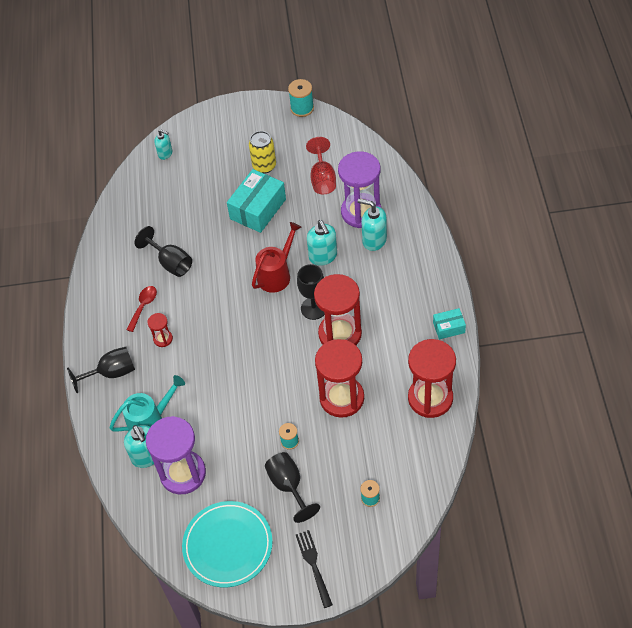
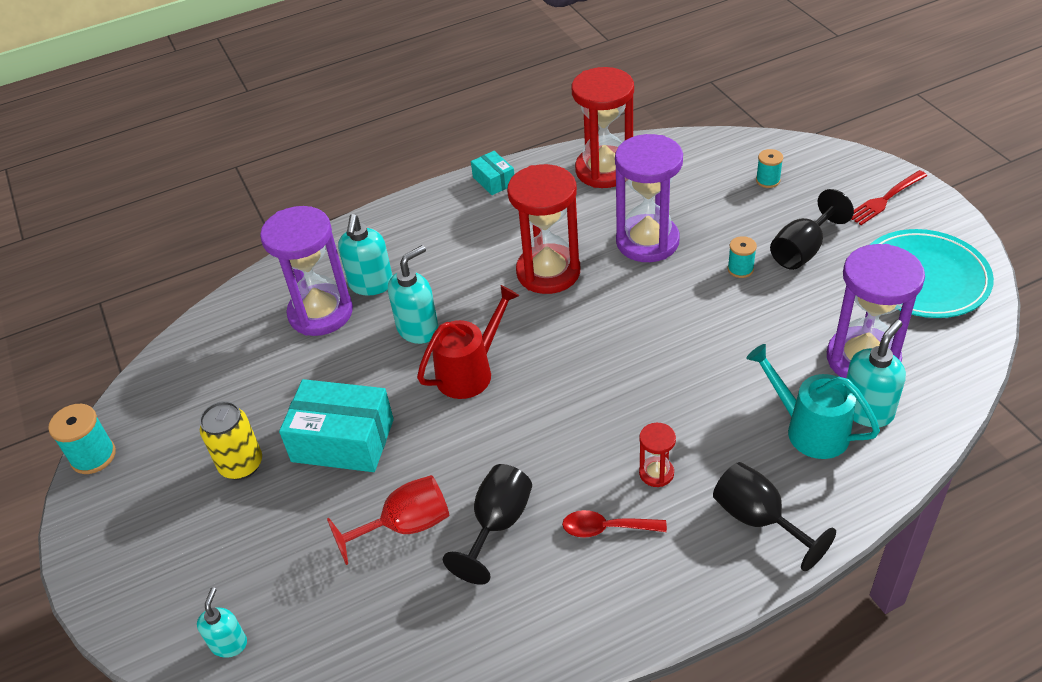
camera: 110 degrees left, 10 degrees down
red watering can [252,222,301,293] -> red watering can turned 120 degrees clockwise [417,285,519,399]
black fork [296,530,333,608] -> red fork [852,170,927,225]
black goblet [297,264,325,320] -> none
red goblet [306,137,336,194] -> red goblet moved to [327,475,449,565]
red hourglass [315,339,364,418] -> purple hourglass [615,134,683,262]

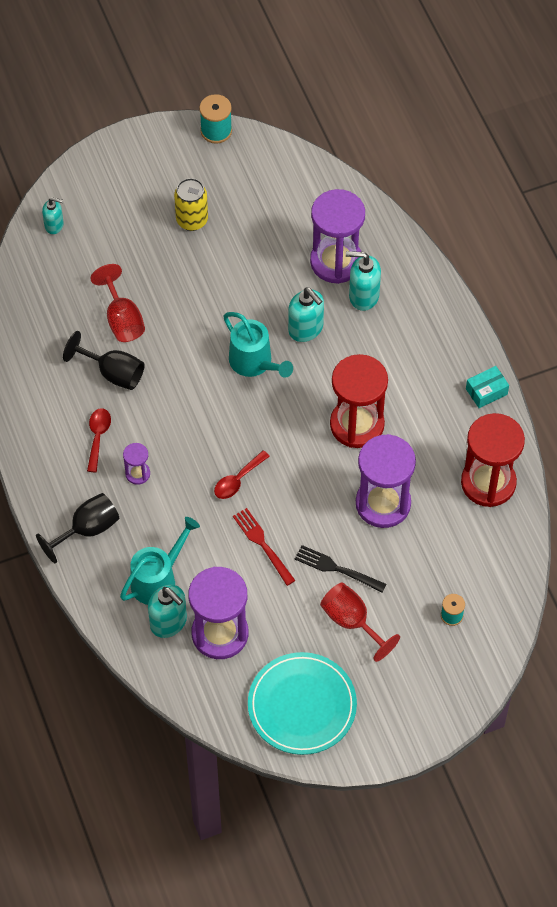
camera: 90 degrees right, 15 degrees up
turquoise box [279,379,394,472] -> none
red watering can [417,285,519,399] -> turquoise watering can [223,312,293,378]
red hourglass [639,423,676,487] -> purple hourglass [123,443,150,485]
turquoise spool [728,236,757,278] -> black fork [295,545,386,593]
black goblet [770,189,854,270] -> red goblet [320,583,400,662]
red fork [852,170,927,225] -> red fork moved to [233,508,296,586]
none -> red spoon [214,450,270,499]

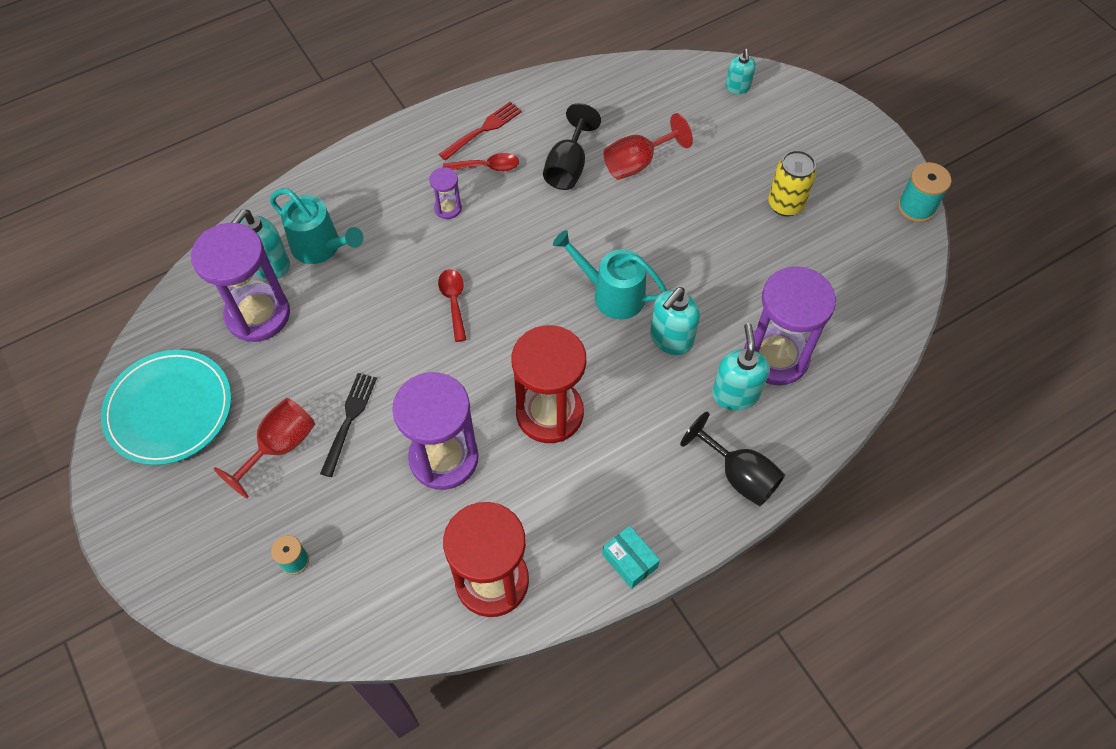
camera: 80 degrees right, 0 degrees up
black goblet [36,493,119,563] -> black goblet moved to [680,412,785,506]
red spoon [214,450,270,499] -> red spoon turned 45 degrees clockwise [438,269,467,342]
turquoise watering can [223,312,293,378] -> turquoise watering can turned 75 degrees clockwise [553,230,667,319]
red fork [233,508,296,586] -> red fork moved to [439,102,522,161]

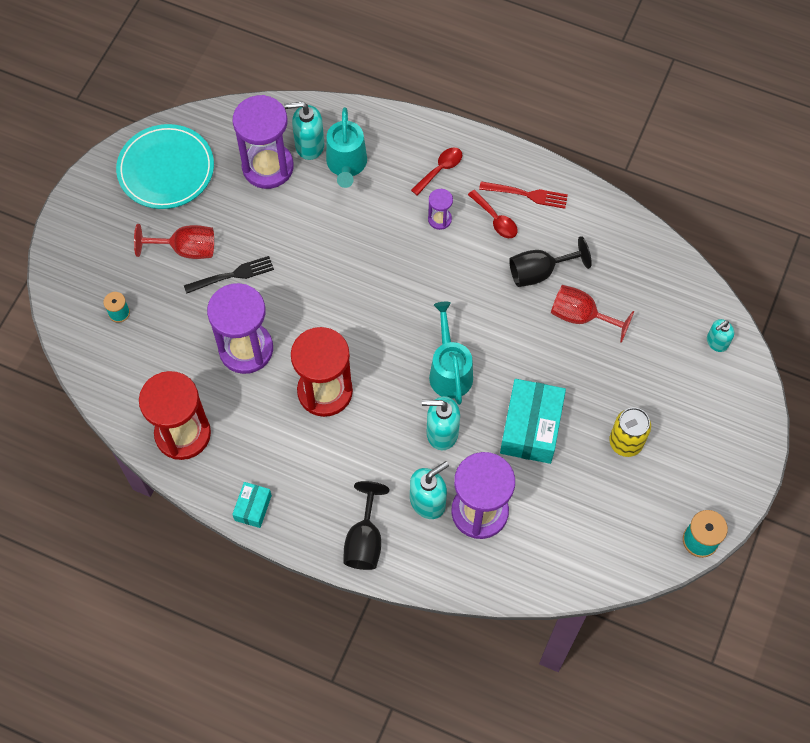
camera: 55 degrees right, 5 degrees up
red spoon [438,269,467,342] -> red spoon moved to [411,147,462,196]
none -> turquoise box [500,379,566,464]

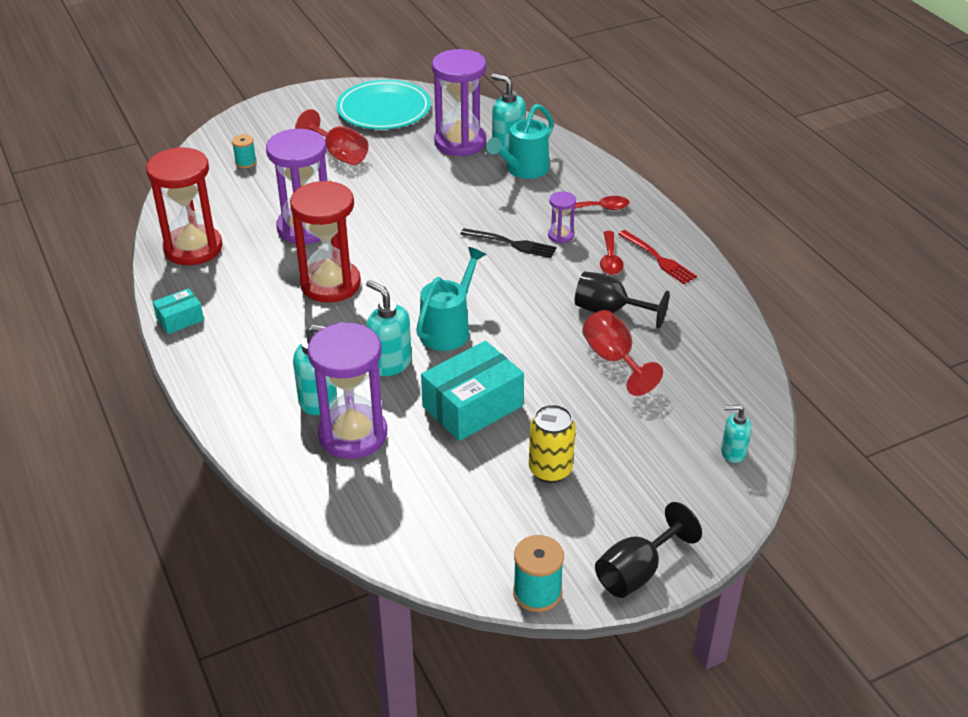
camera: 40 degrees right, 25 degrees down
black fork [184,256,274,294] -> black fork moved to [460,228,557,258]
black goblet [343,481,389,570] -> black goblet moved to [595,502,702,598]

